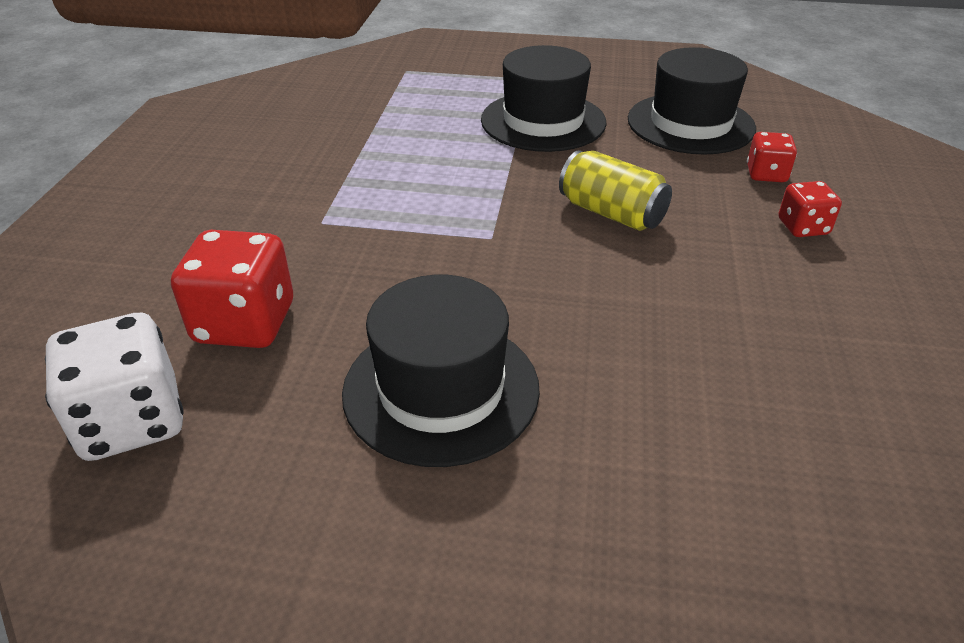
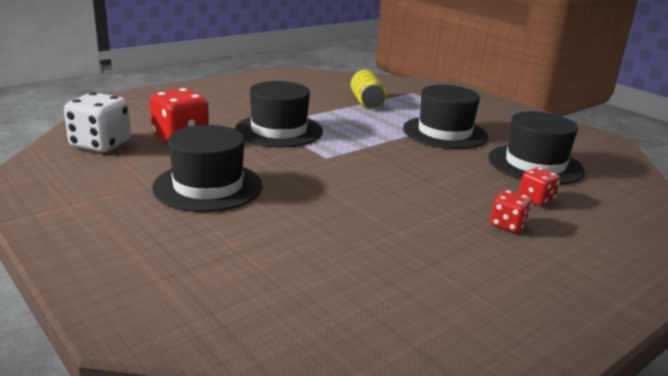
camera: 40 degrees right, 15 degrees down
yellow can [559,150,672,231] -> yellow can moved to [351,70,387,109]
none -> black hat [235,81,323,147]

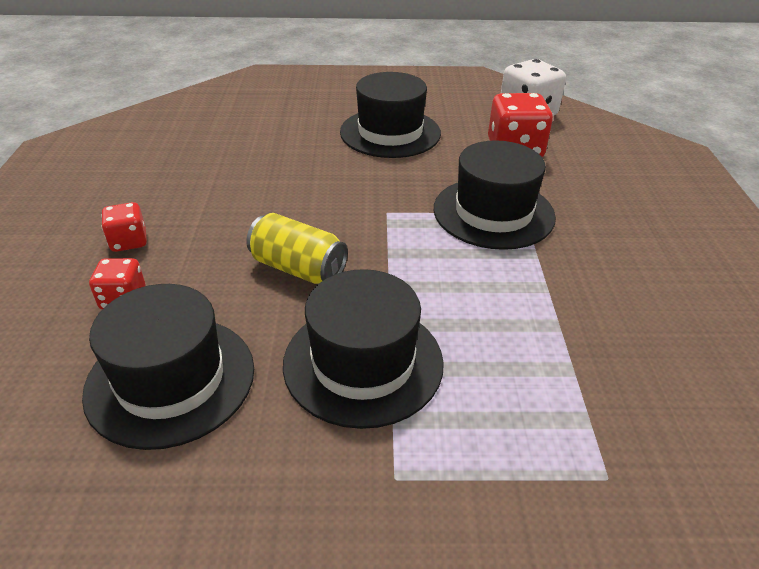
camera: 130 degrees right, 15 degrees up
yellow can [351,70,387,109] -> yellow can moved to [246,213,348,284]

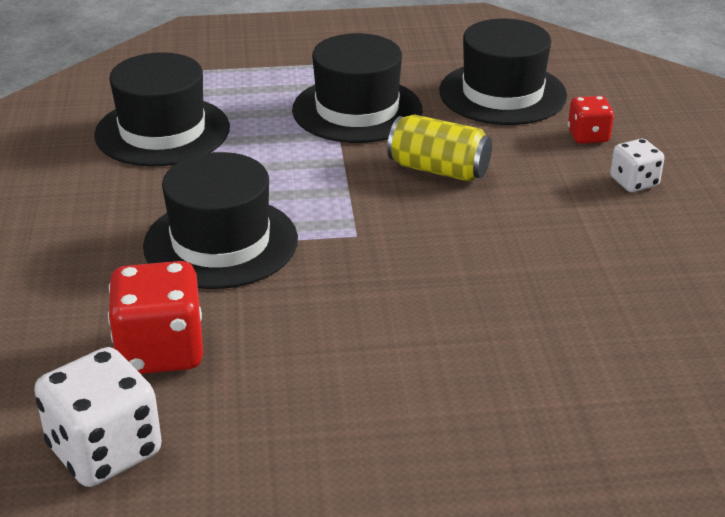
camera: 175 degrees right, 5 degrees down
red dice [101,202,147,252] -> white dice [610,139,664,192]
black hat [340,72,441,158] -> black hat moved to [94,52,230,167]

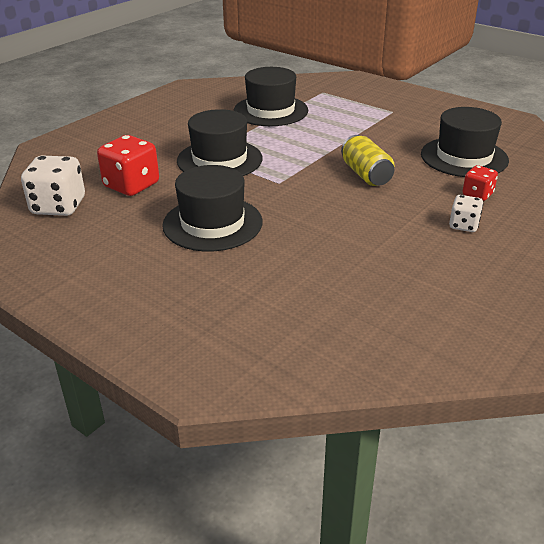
camera: 45 degrees right, 0 degrees up
black hat [292,33,422,143] -> black hat moved to [162,165,263,251]

